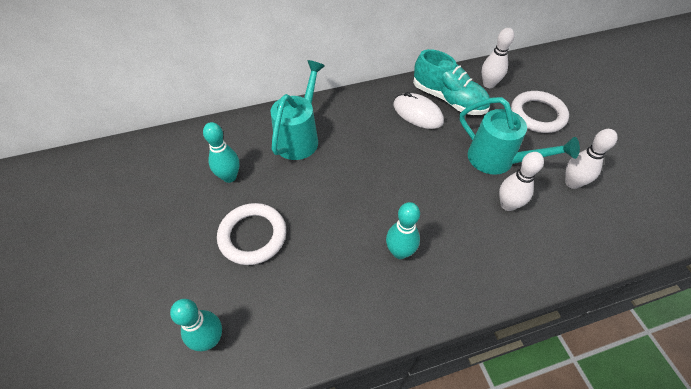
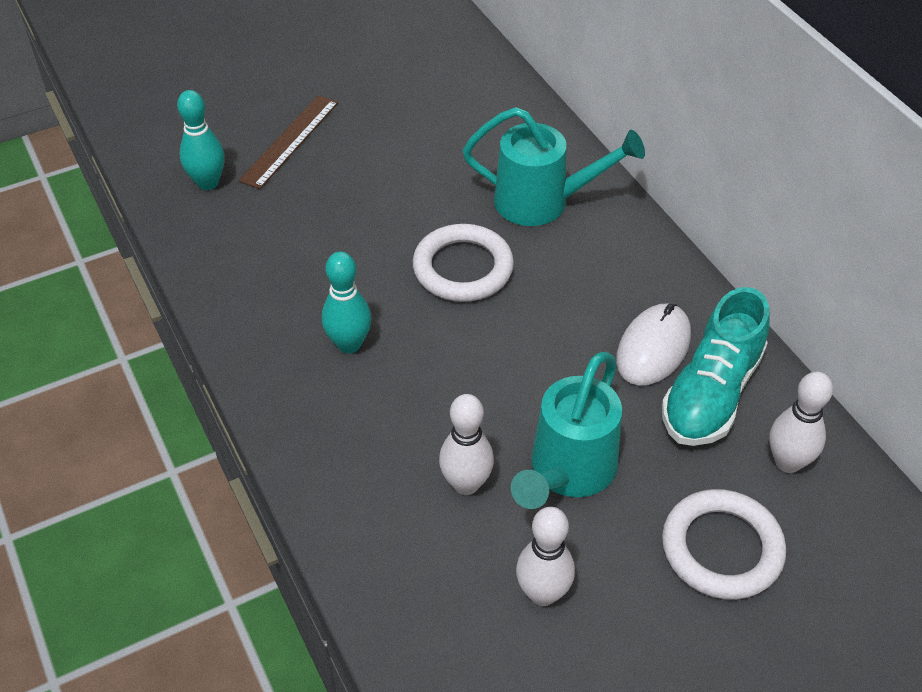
camera: 80 degrees right, 5 degrees down
turquoise bowling pin [203,122,240,183] -> none
white ring [217,203,286,265] -> white ring moved to [413,224,514,302]
none -> brown ruler [239,95,338,189]

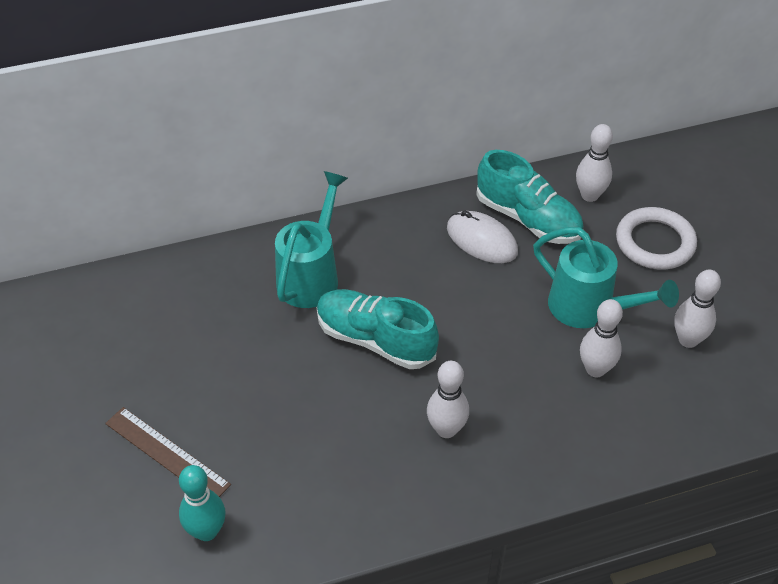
camera: 80 degrees left, 0 degrees up
turquoise bowling pin [322,251,371,353] -> white bowling pin [427,361,469,438]
white ring [413,224,514,302] -> turquoise shoe [317,289,439,369]

